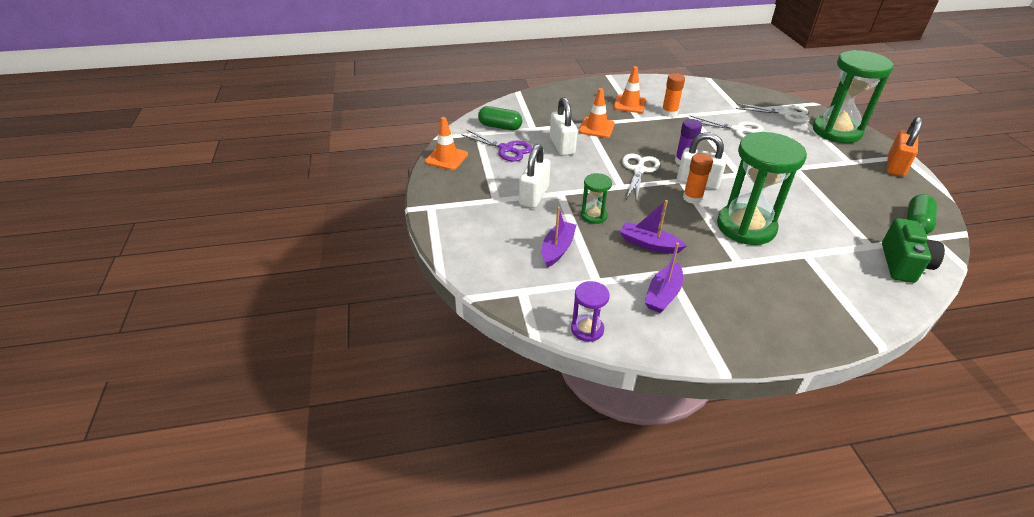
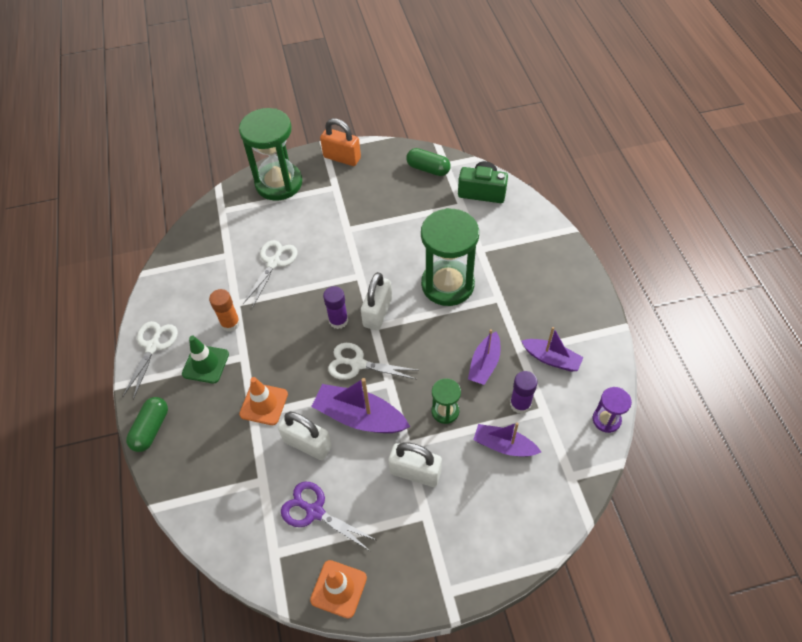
camera: 90 degrees left, 15 degrees up
purple scissors [461,130,532,162] -> purple scissors turned 90 degrees counterclockwise [281,481,376,551]
green capsule [478,106,522,130] -> green capsule moved to [126,397,168,452]
white padlock [550,97,577,156] -> white padlock turned 45 degrees clockwise [278,412,332,460]
orange traffic cone [614,66,646,113] -> green traffic cone [182,336,229,383]
orange glue stick [683,153,713,204] -> none
white scissors [736,103,810,123] -> white scissors moved to [122,321,178,400]
none -> purple boat [311,378,410,433]
none -> purple glue stick [510,371,538,414]

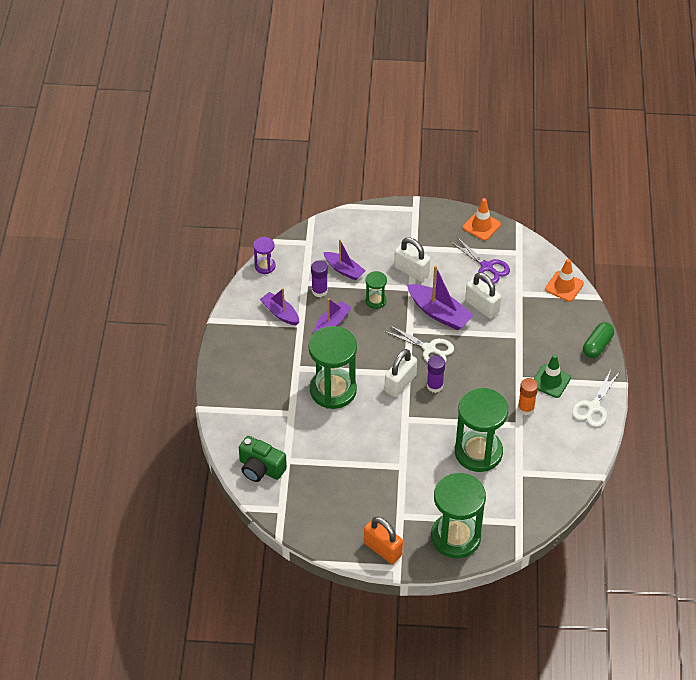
camera: 165 degrees left, 5 degrees down
orange traffic cone [239,377,288,425] -> orange traffic cone moved to [545,259,584,302]
white scissors [243,240,297,306] -> green hourglass [455,388,508,472]
green capsule [406,148,451,176] -> none

